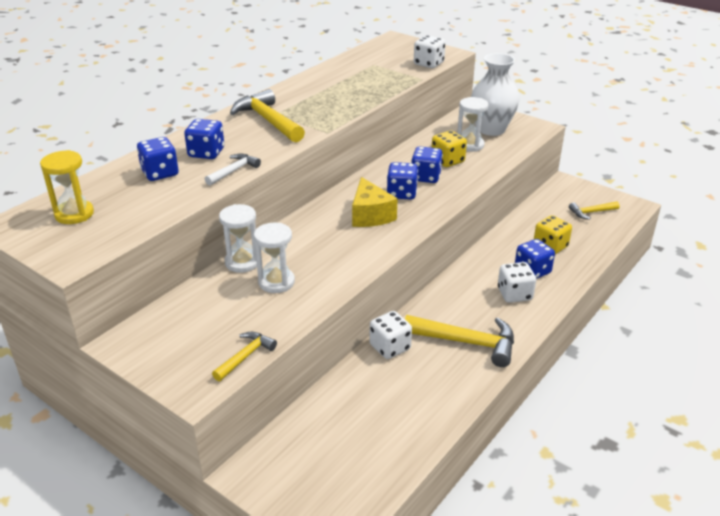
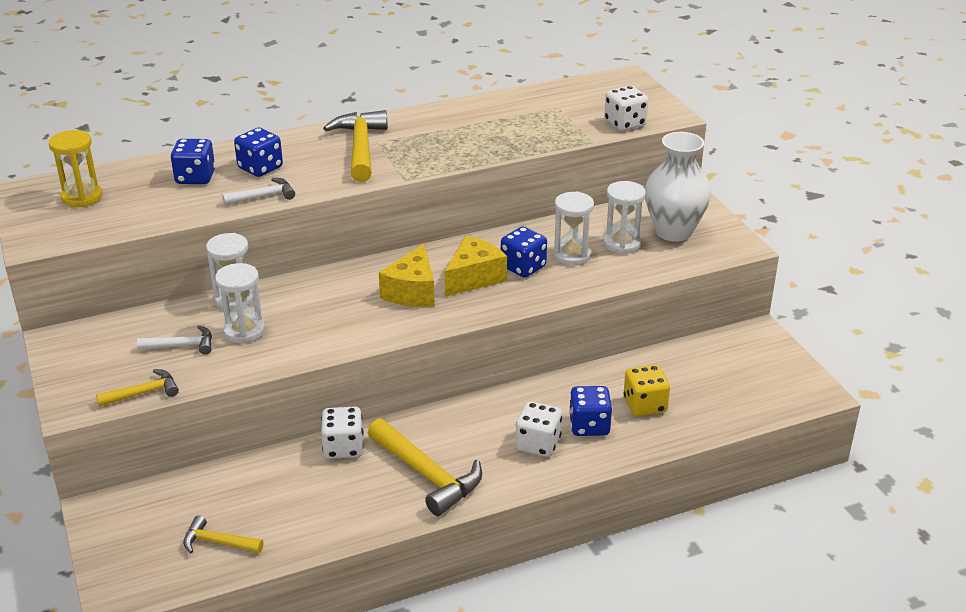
camera: 30 degrees right, 0 degrees up
blue dice [387,162,418,200] -> yellow cheese [445,236,507,297]
yellow dice [432,131,467,167] -> white hourglass [553,191,594,266]
yellow hammer [569,201,620,220] -> yellow hammer moved to [183,515,263,553]
none -> white hammer [137,325,212,354]

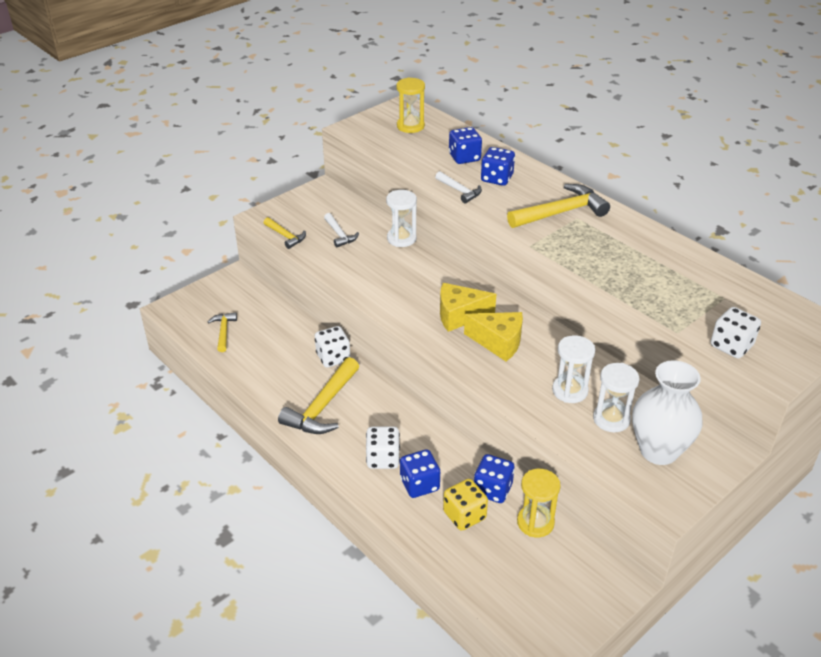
camera: 70 degrees right, 5 degrees up
white hourglass [215,263,265,344] -> none
blue dice [501,226,547,278] -> blue dice moved to [474,454,514,503]
none -> yellow hourglass [517,469,560,537]

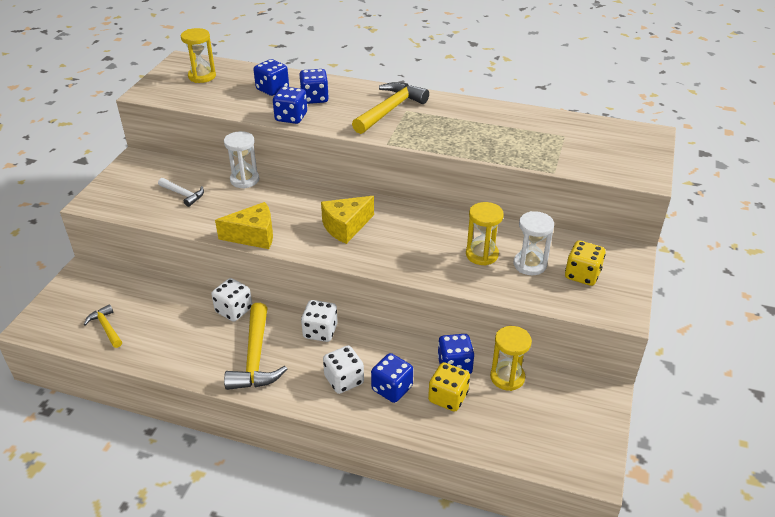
camera: 30 degrees left, 0 degrees up
yellow hammer [264,217,306,249] -> none
white hammer [435,171,482,203] -> blue dice [273,86,307,124]
yellow cheese [464,312,523,361] -> yellow cheese moved to [215,202,273,249]
white hourglass [552,335,595,403] -> yellow hourglass [466,202,504,266]
white vase [632,360,702,465] -> yellow dice [565,240,606,286]
white dice [711,307,761,358] -> white dice moved to [301,300,338,342]

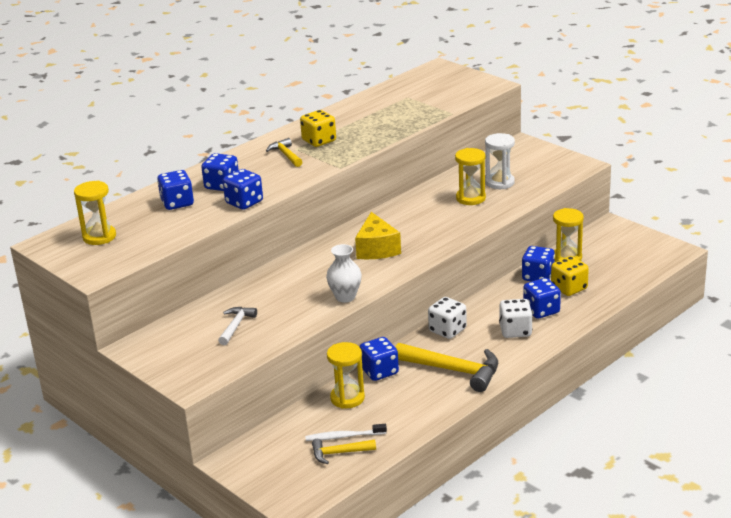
camera: 60 degrees left, 10 degrees down
white hammer [158,178,204,207] -> white hammer turned 45 degrees counterclockwise [218,307,257,345]
white dice [211,278,252,322] -> blue dice [360,337,399,381]
yellow cheese [215,202,273,249] -> white vase [326,244,362,303]
white hourglass [224,131,259,189] -> none
yellow hammer [352,82,429,134] -> yellow hammer [266,138,302,167], size x0.55
yellow dice [565,240,606,286] -> yellow dice moved to [300,110,336,147]
none -> white toothbrush [305,424,387,441]
none -> yellow hourglass [327,342,365,409]

